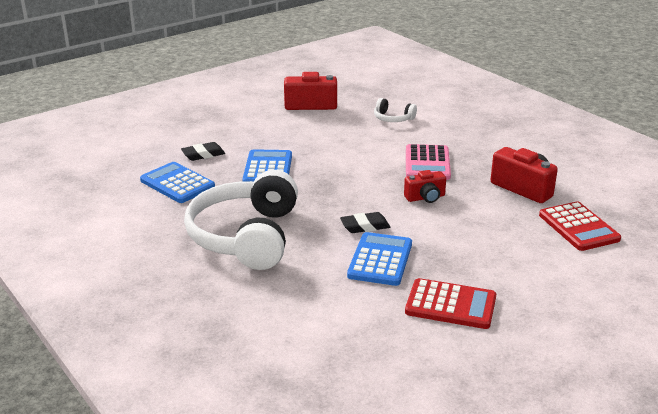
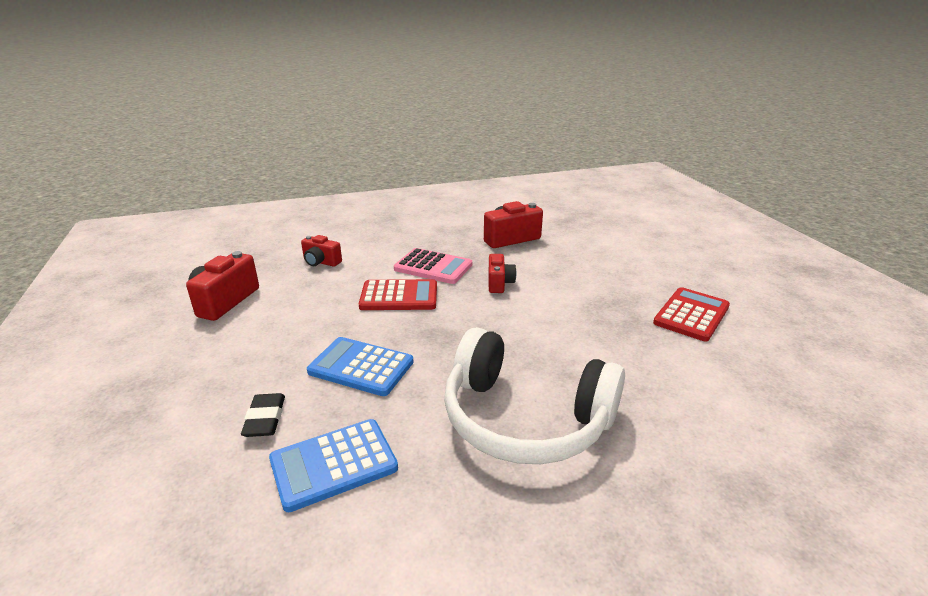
camera: 70 degrees left, 0 degrees up
black eraser [340,212,390,233] -> none
blue calculator [347,232,412,286] -> none
white headphones [374,98,417,122] -> red camera [301,235,342,267]
red calculator [539,202,621,251] -> red calculator moved to [359,279,437,310]

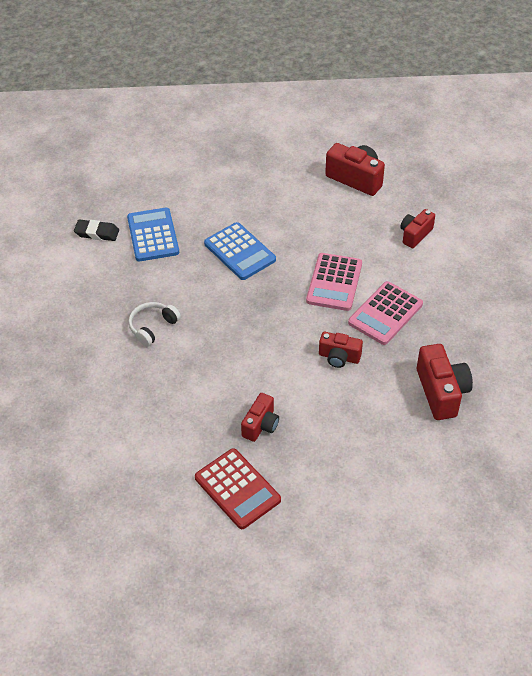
camera: 105 degrees right, 20 degrees up
black eraser [241,393,285,437] -> black eraser moved to [74,220,119,241]
blue calculator [307,337,413,396] -> blue calculator turned 105 degrees clockwise [204,222,276,280]
red calculator [359,279,437,310] -> pink calculator [306,253,362,311]
white headphones [444,327,625,464] -> white headphones [128,302,181,347], size x0.42
none -> red camera [241,393,279,442]

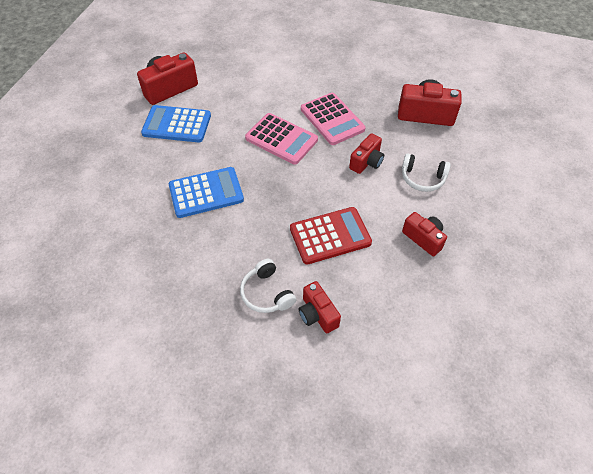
camera: 70 degrees left, 5 degrees up
black eraser [74,220,119,241] -> none
blue calculator [127,208,179,262] -> blue calculator moved to [141,105,211,143]
red calculator [195,448,281,529] -> red calculator moved to [290,207,372,264]
red camera [400,209,435,248] -> red camera moved to [299,281,341,333]
none -> white headphones [402,153,451,192]

